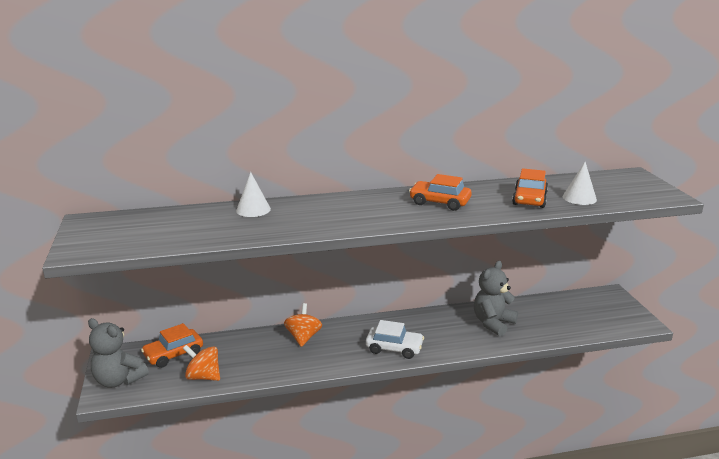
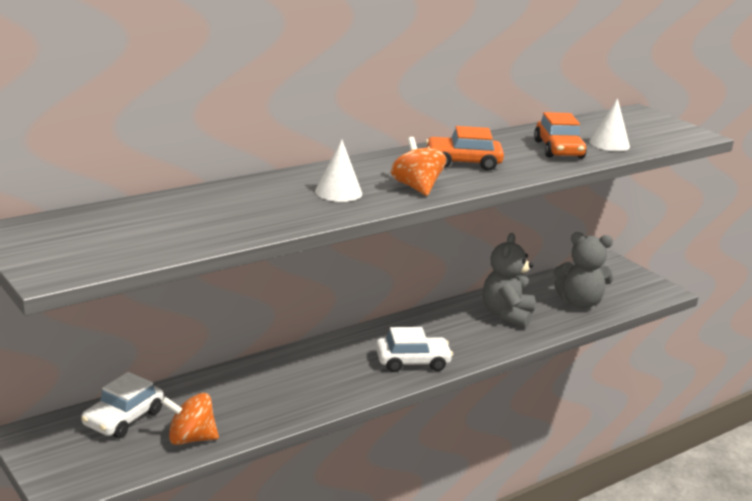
camera: 25 degrees left, 0 degrees up
grey teddy bear [88,318,149,388] -> grey teddy bear moved to [553,232,613,308]
orange car [141,323,203,368] -> white car [81,372,164,438]
white cone [236,172,271,217] -> white cone moved to [315,140,362,202]
orange spinning top [284,303,322,347] -> orange spinning top moved to [391,137,446,196]

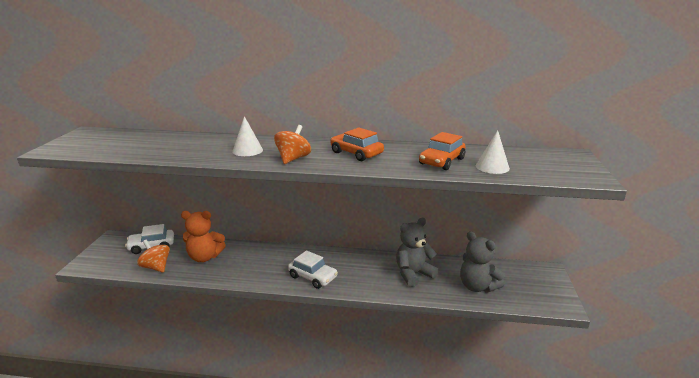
camera: 45 degrees right, 0 degrees up
none -> orange teddy bear [181,211,226,262]

